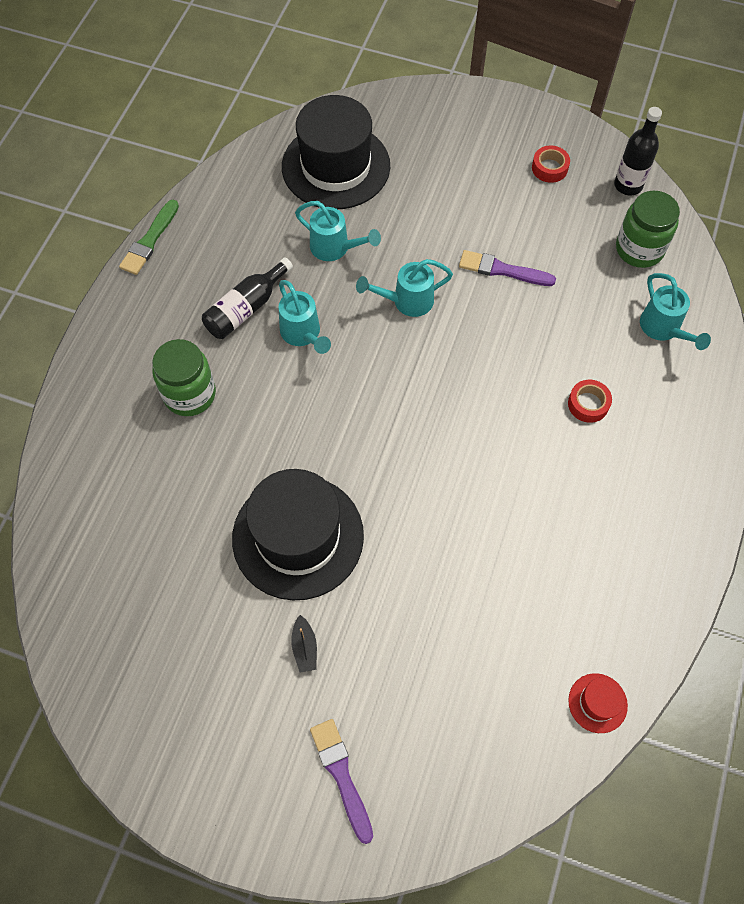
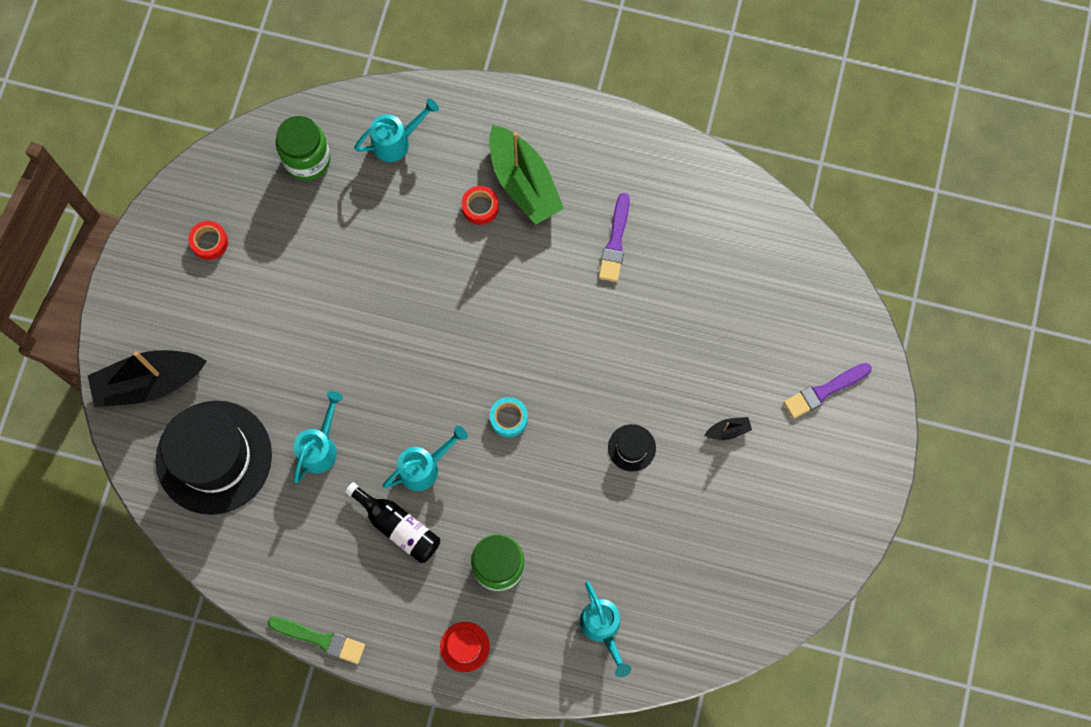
camera: 95 degrees left, 10 degrees up
black hat [232,469,364,600] -> black hat [608,424,656,472], size x0.42
turquoise watering can [356,259,453,317] -> turquoise watering can moved to [580,581,631,677]
purple brush [459,250,556,286] -> purple brush moved to [598,193,630,282]
red hat [568,673,628,733] -> red hat moved to [440,622,490,672]
black bottle [614,107,662,195] -> none
none -> black boat [88,350,207,408]
none -> green boat [489,125,564,225]
none -> turquoise tape [490,397,528,437]

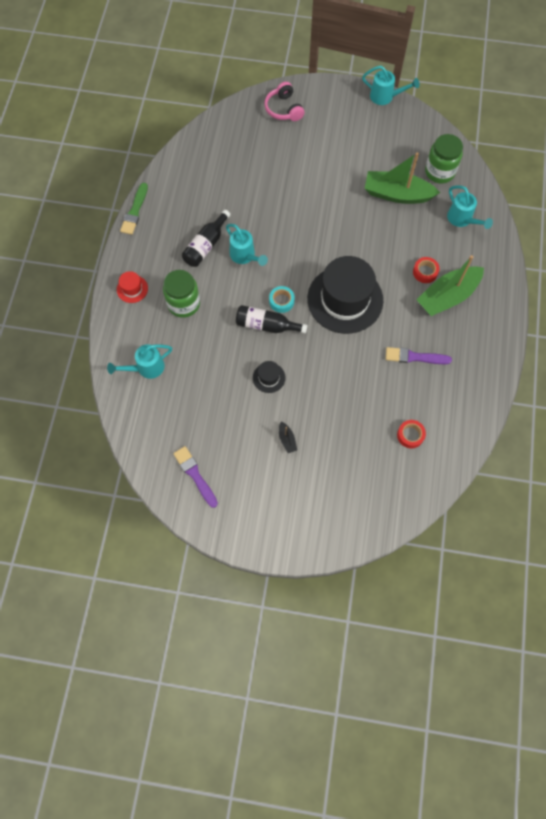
camera: 85 degrees right, 5 degrees down
black boat [88,350,207,408] -> pink headphones [264,82,305,121]
black hat [156,401,272,515] -> black hat moved to [307,256,383,334]
red tape [188,221,228,260] -> red tape moved to [397,420,426,448]
turquoise watering can [294,391,343,483] -> turquoise watering can moved to [362,66,419,105]
purple brush [784,363,872,419] -> purple brush moved to [173,446,218,508]
none -> black bottle [236,305,307,333]
none -> green boat [365,152,440,204]

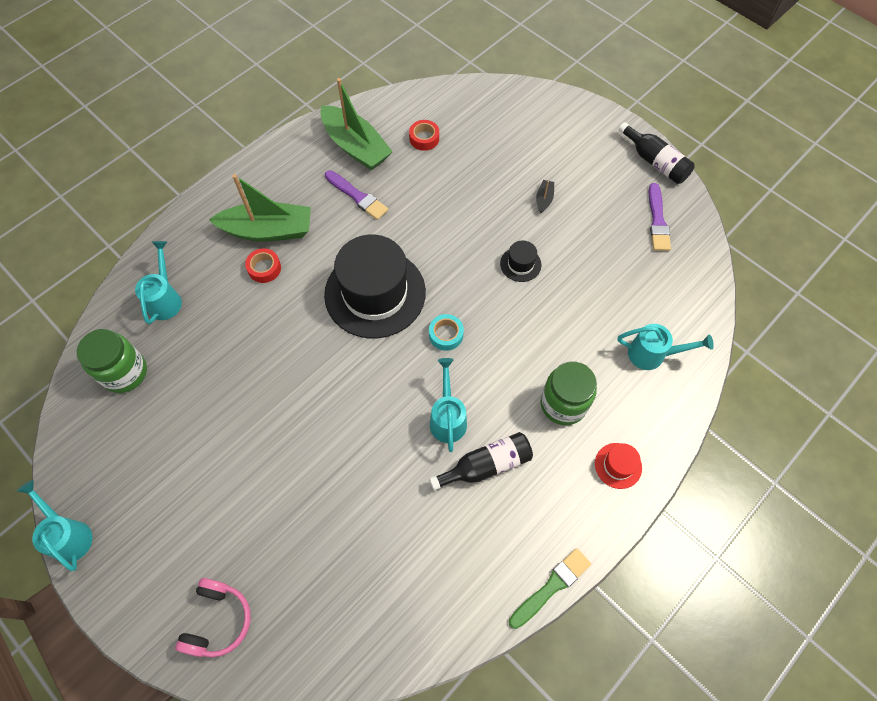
camera: 145 degrees left, 5 degrees down
black bottle [236,305,307,333] -> black bottle moved to [618,122,694,184]
green boat [365,152,440,204] -> green boat moved to [320,78,393,170]

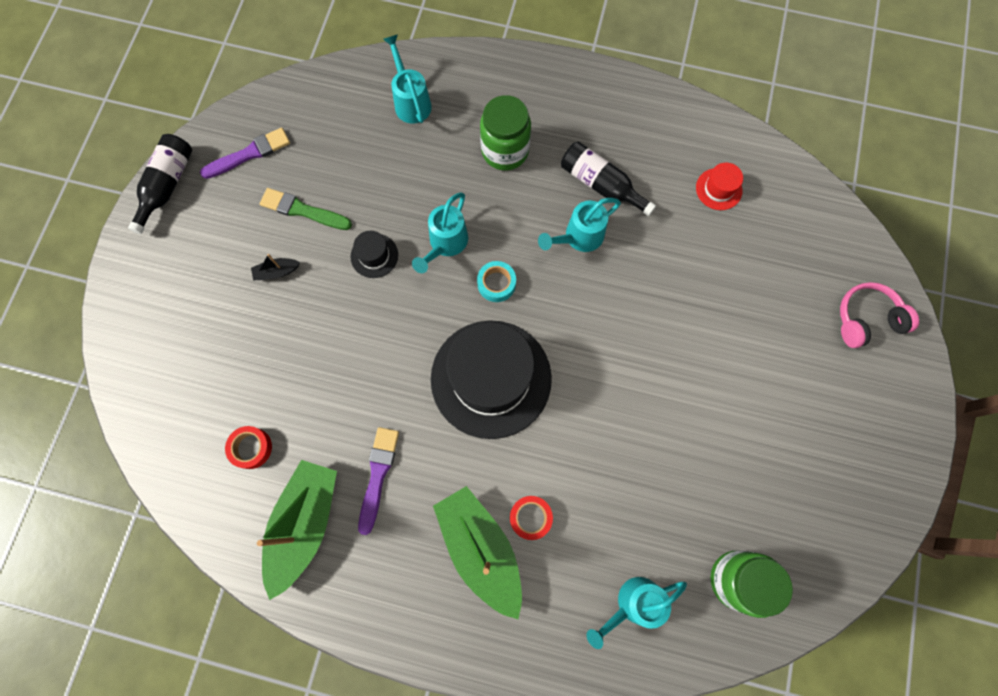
camera: 120 degrees left, 10 degrees up
turquoise watering can [17,480,93,571] -> turquoise watering can moved to [412,192,468,273]
green brush [509,548,591,629] -> green brush moved to [260,188,352,230]
red hat [595,443,642,489] -> red hat moved to [696,163,743,210]

